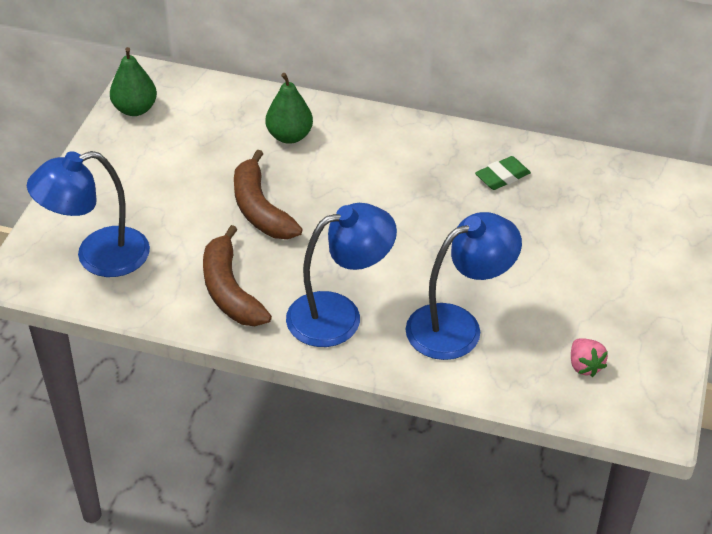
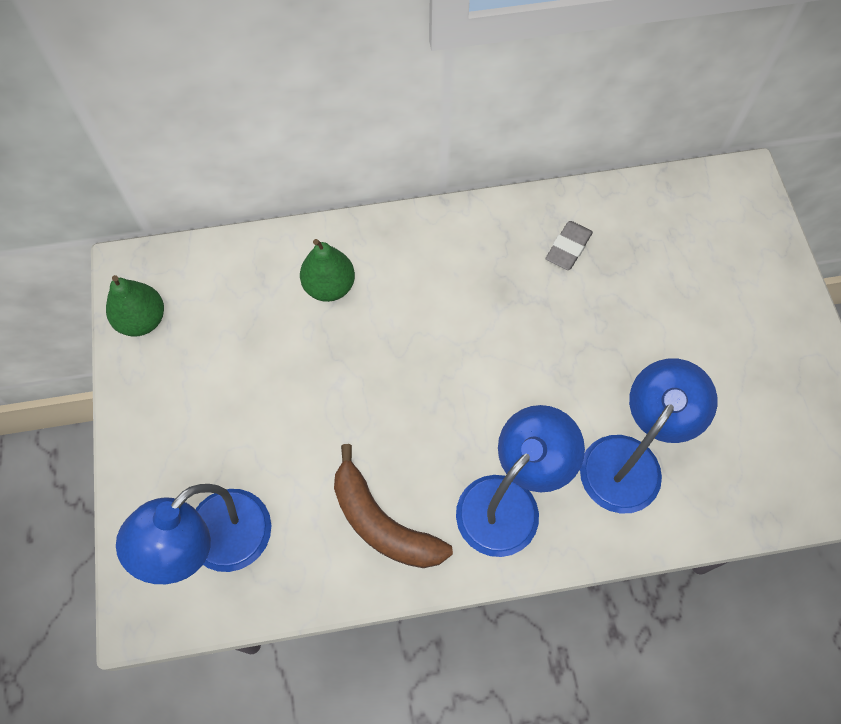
camera: 25 degrees left, 20 degrees up
brown banana [234,150,303,239] -> none
green eraser [475,156,531,190] -> grey eraser [546,221,593,270]
pink strawberry [571,338,608,377] -> none

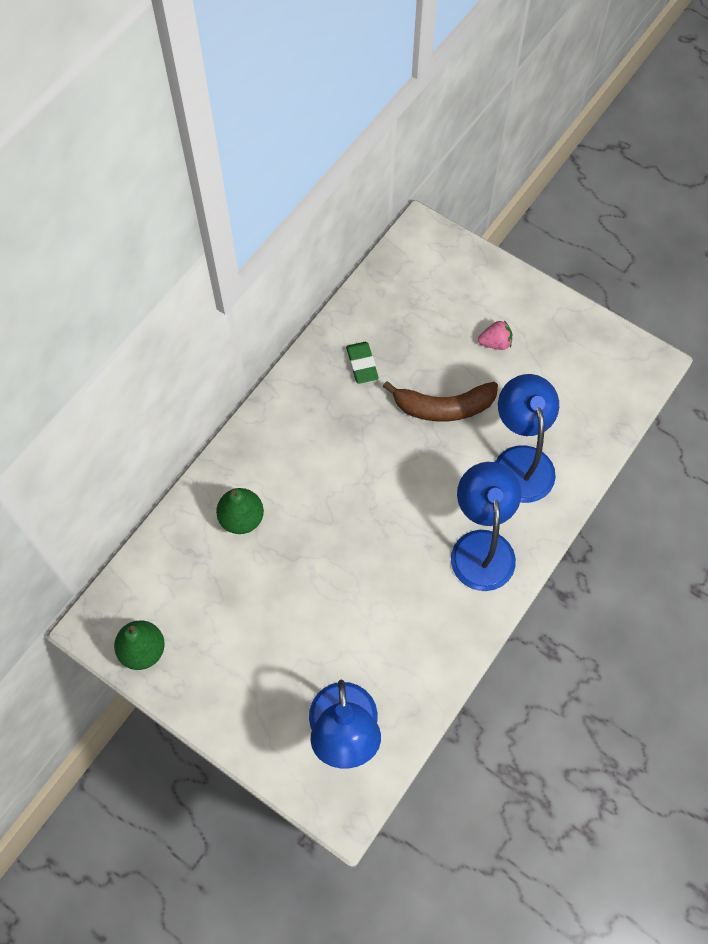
camera: 45 degrees left, 0 degrees up
brown banana [334,444,453,568] -> brown banana moved to [383,381,498,422]
grey eraser [546,221,593,270] -> green eraser [346,342,379,384]
none -> pink strawberry [478,320,512,350]

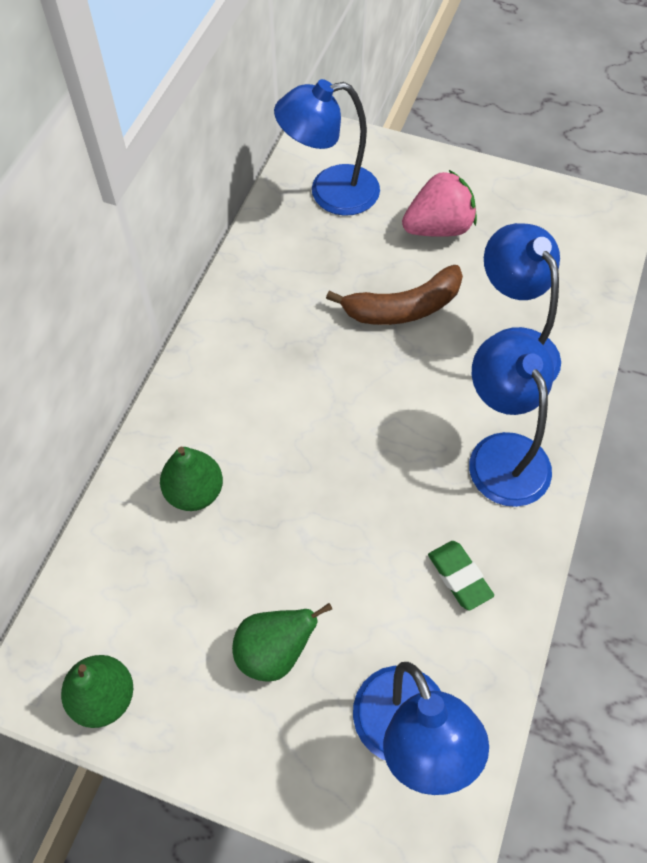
camera: 15 degrees left, 5 degrees down
green eraser [346,342,379,384] -> green eraser moved to [428,541,494,610]
pink strawberry [478,320,512,350] -> pink strawberry [402,170,477,237], size x1.82
none -> green pear [232,603,332,682]
none -> blue lamp [274,79,380,216]

